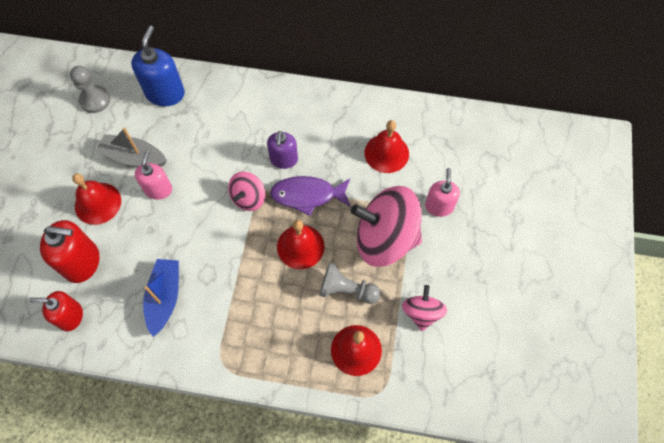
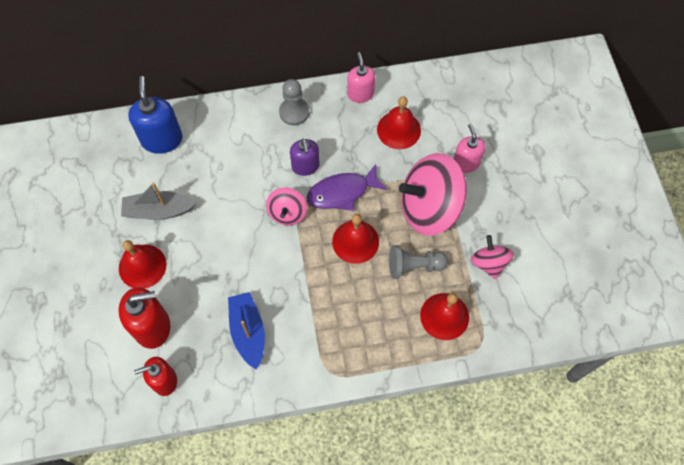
camera: 20 degrees left, 0 degrees up
grey pawn [70,66,110,113] -> grey pawn moved to [279,79,309,126]
pink soap dispenser [135,150,172,200] -> pink soap dispenser moved to [347,52,375,103]

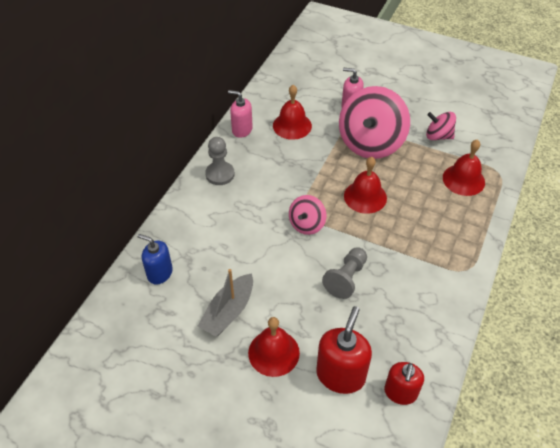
camera: 55 degrees left, 15 degrees down
blue soap dispenser [128,76,182,154] -> blue soap dispenser [138,234,173,284], size x0.66
blue boat [228,292,265,370] -> none
pink spinning top [266,187,307,226] -> pink spinning top turned 75 degrees clockwise [289,195,326,235]
purple soap dispenser [290,139,320,176] -> none
purple fish [307,164,387,211] -> none
grey pawn [389,245,448,279] -> grey pawn moved to [322,247,367,299]

